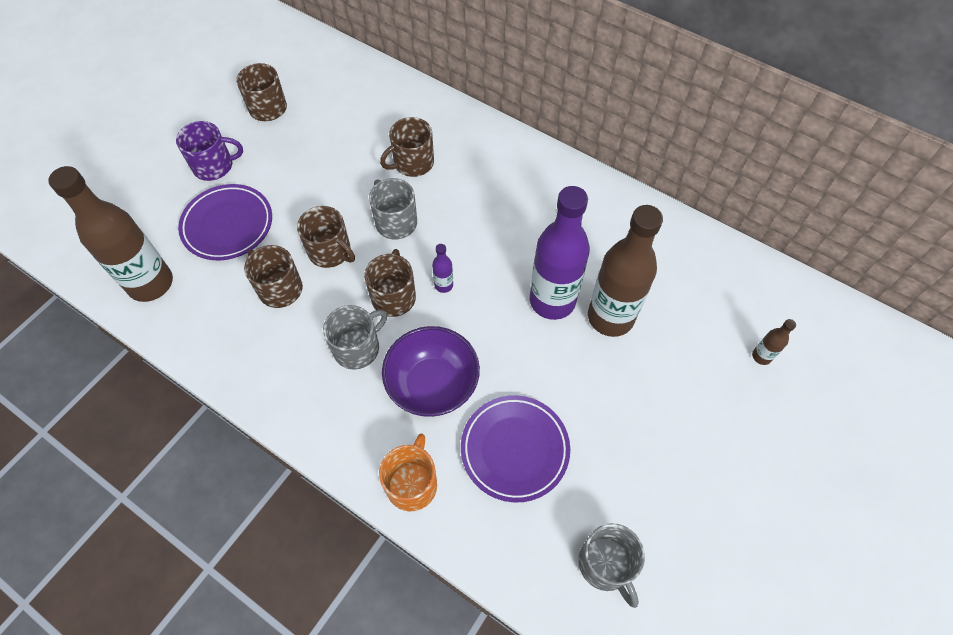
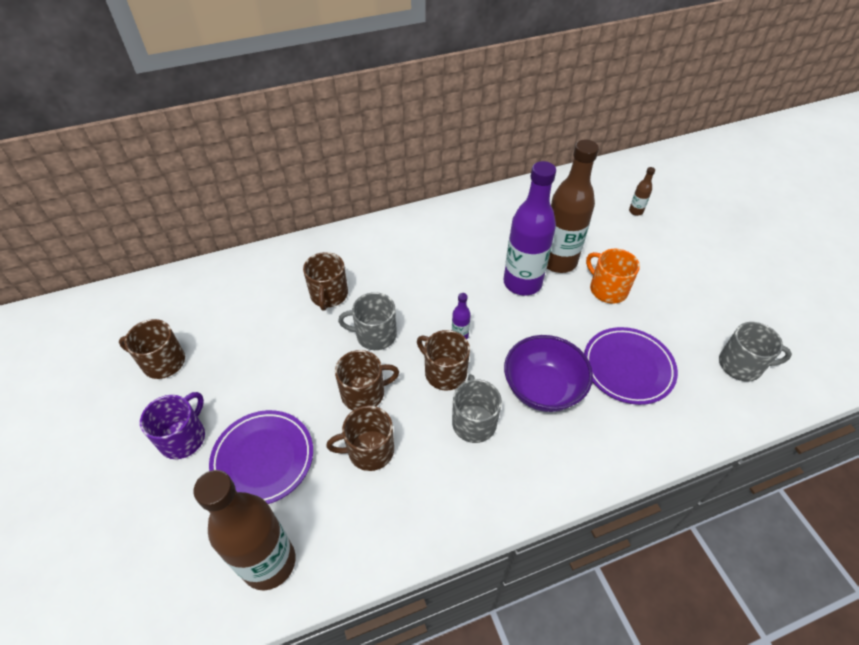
camera: 55 degrees left, 10 degrees down
orange mug [379,434,437,511] -> orange mug moved to [586,249,640,304]

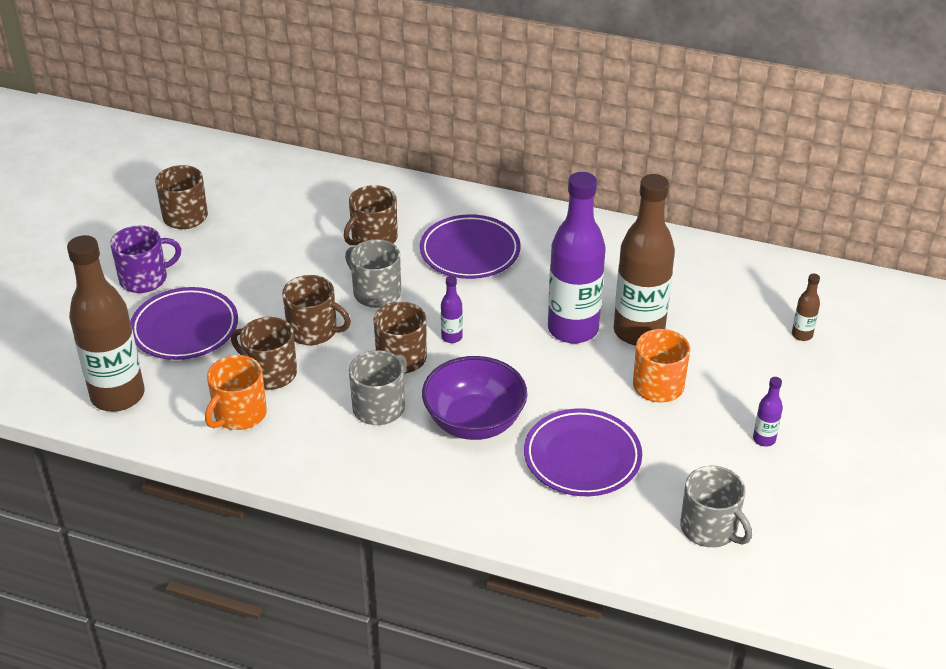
camera: 40 degrees right, 10 degrees down
none -> orange mug [205,355,267,430]
none -> purple plate [420,214,521,279]
none -> purple bottle [753,377,783,447]

